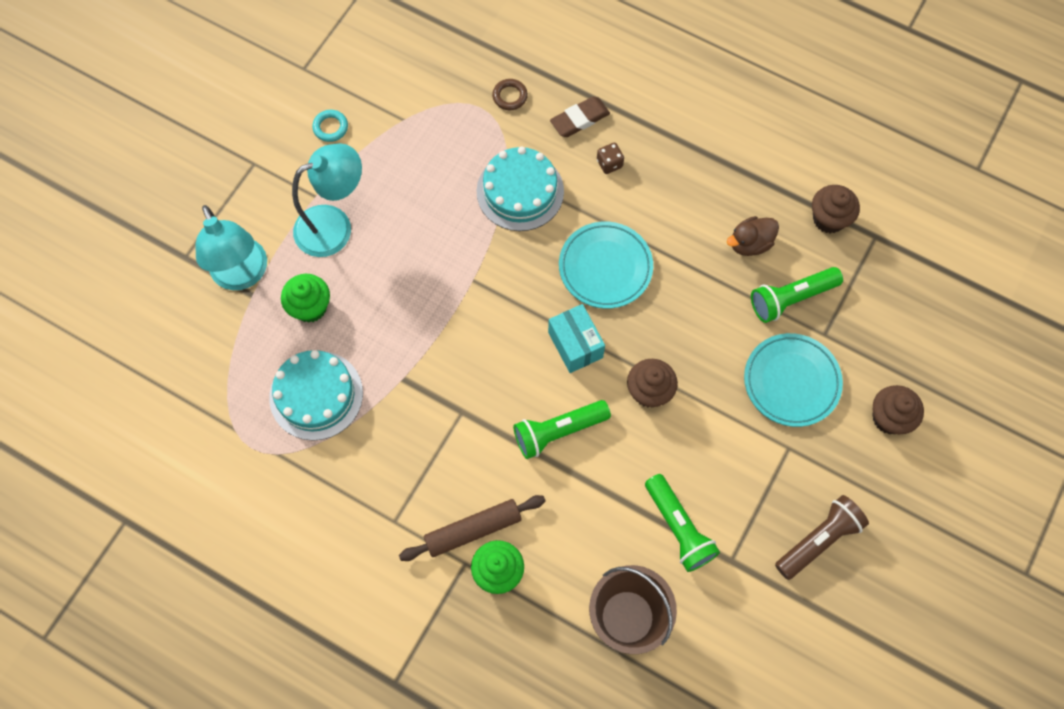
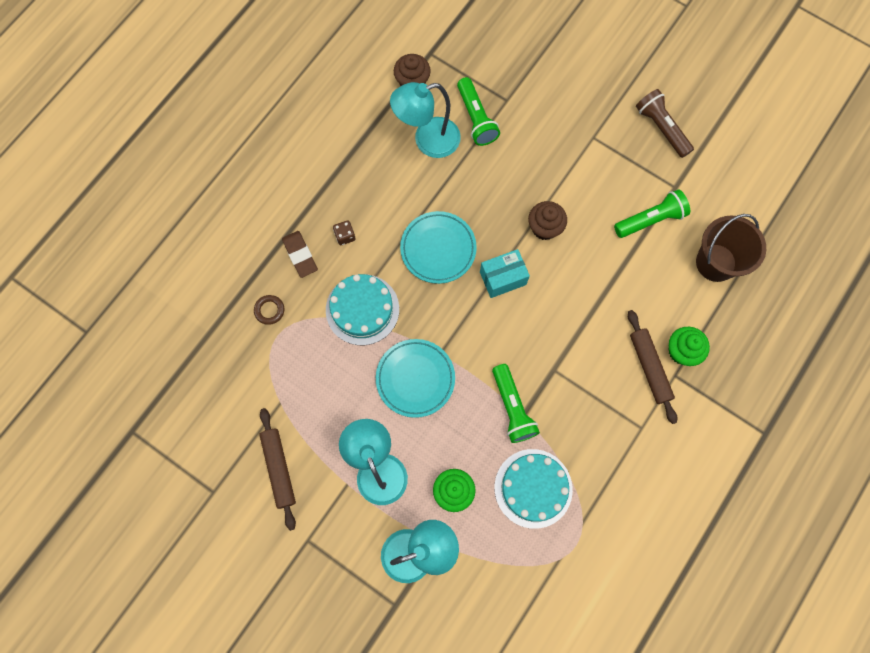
camera: 85 degrees left, 5 degrees up
turquoise ring [312,110,348,142] -> brown rolling pin [259,408,296,531]
green flashlight [513,400,611,459] -> green flashlight moved to [492,364,540,443]
brown duck [727,216,779,256] -> turquoise lamp [390,82,461,158]
turquoise plate [744,333,843,427] -> turquoise plate moved to [376,339,455,418]
brown cupcake [872,385,924,434] -> none

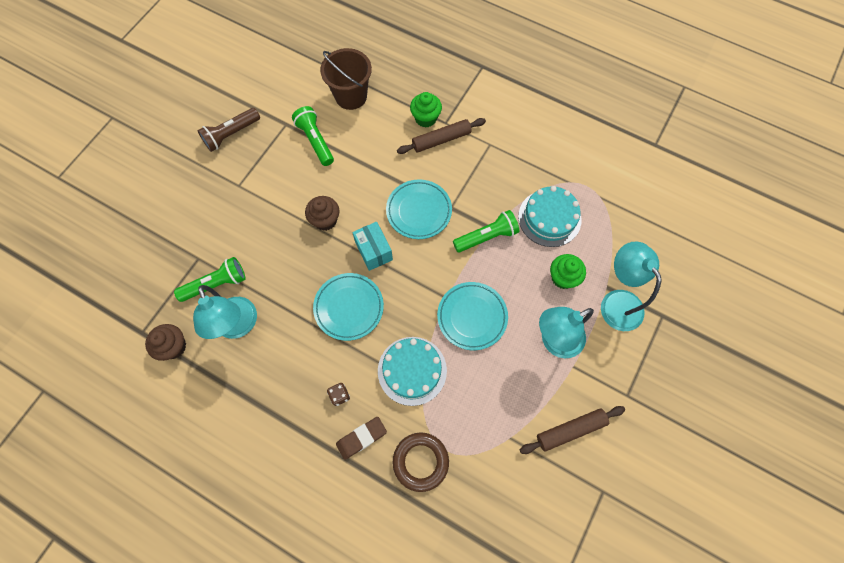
camera: 95 degrees left, 5 degrees down
brown ring [254,295,284,325] -> brown ring [393,432,449,492], size x1.85
none -> turquoise plate [386,179,452,239]

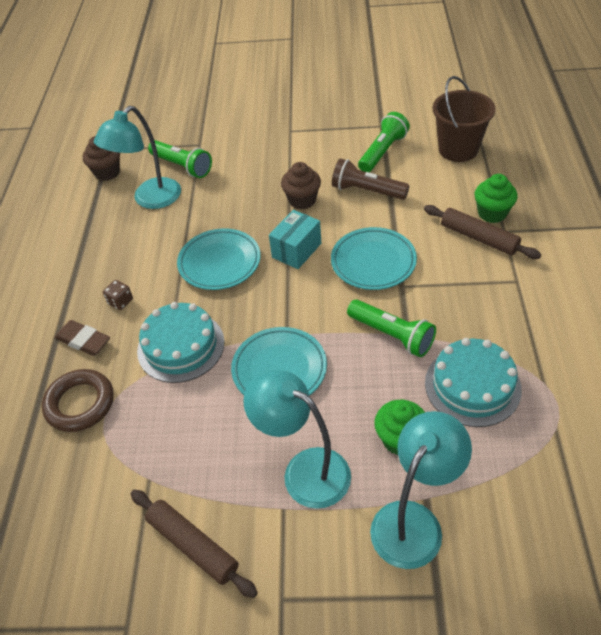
camera: 65 degrees right, 20 degrees down
brown flashlight [198,108,260,152] -> brown flashlight moved to [332,158,409,200]

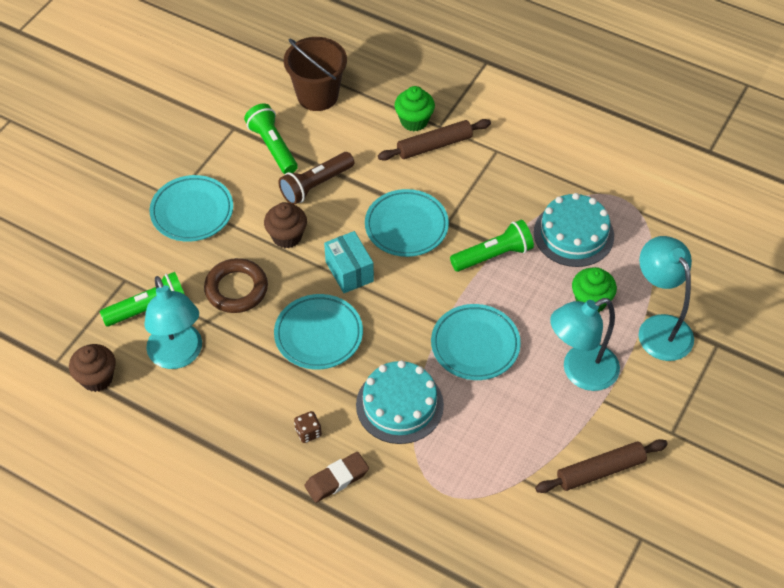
camera: 65 degrees left, 5 degrees up
brown ring [42,369,114,432] -> brown ring moved to [204,258,268,313]
none -> turquoise plate [150,175,233,242]

